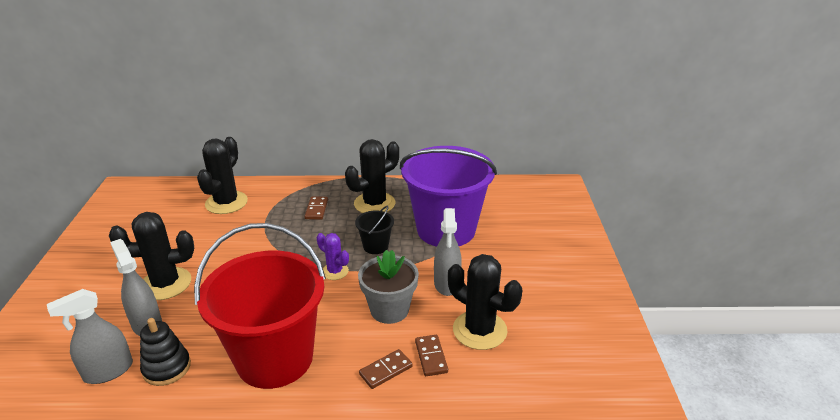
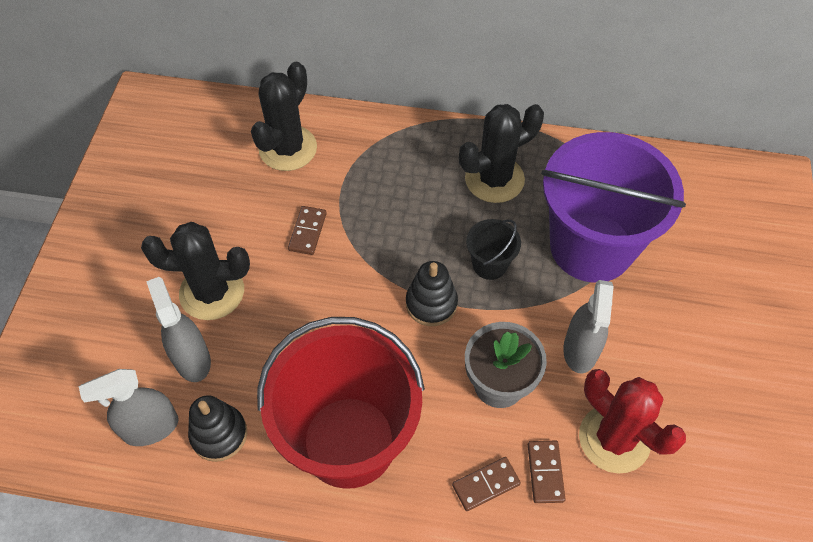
camera: 10 degrees right, 25 degrees up
brown domino [305,196,328,220] -> brown domino moved to [288,206,327,255]
purple cactus [317,233,349,280] -> black stacking toy [406,261,458,326]
black cactus [448,254,522,350] -> red cactus [579,369,686,473]

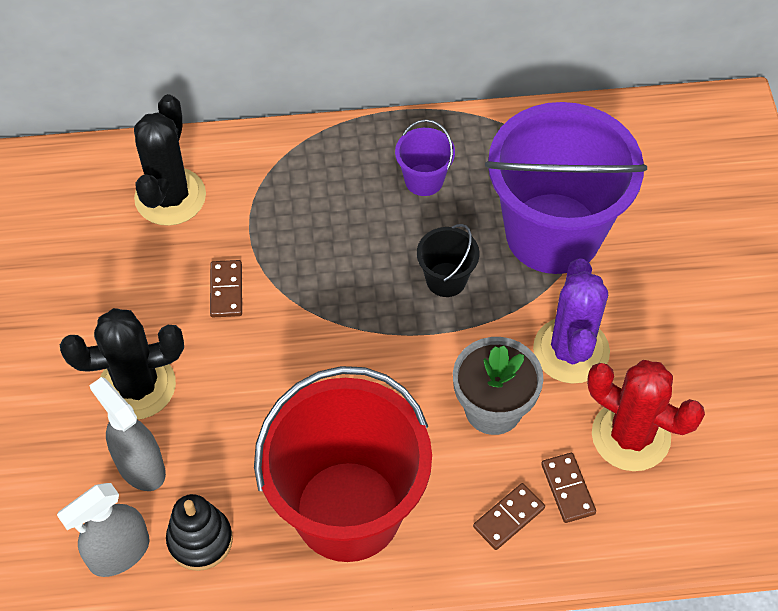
camera: 15 degrees left, 0 degrees up
black stacking toy [406,261,458,326] -> none
black cactus [459,104,544,203] -> purple bucket [395,119,455,196]
grey spray bottle [563,280,614,373] -> purple cactus [533,258,610,384]

